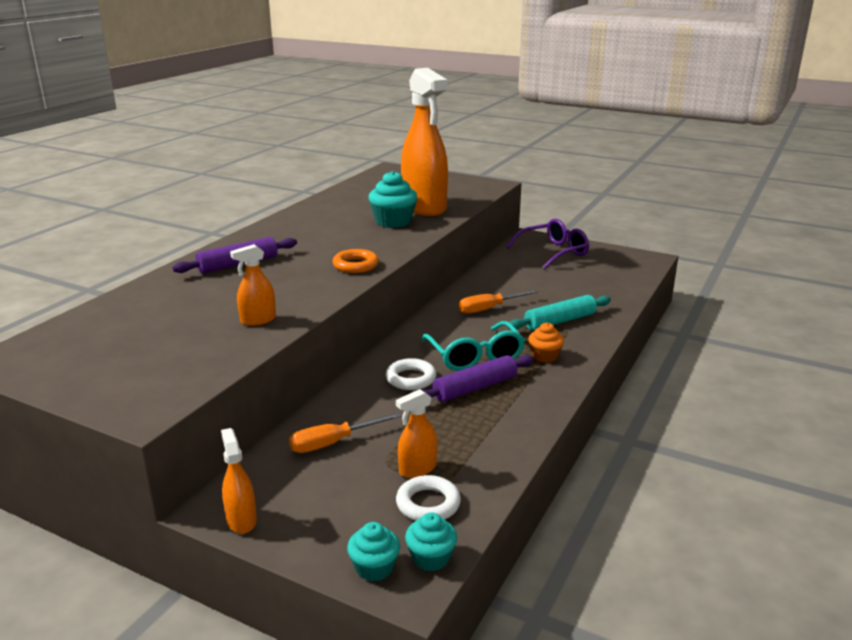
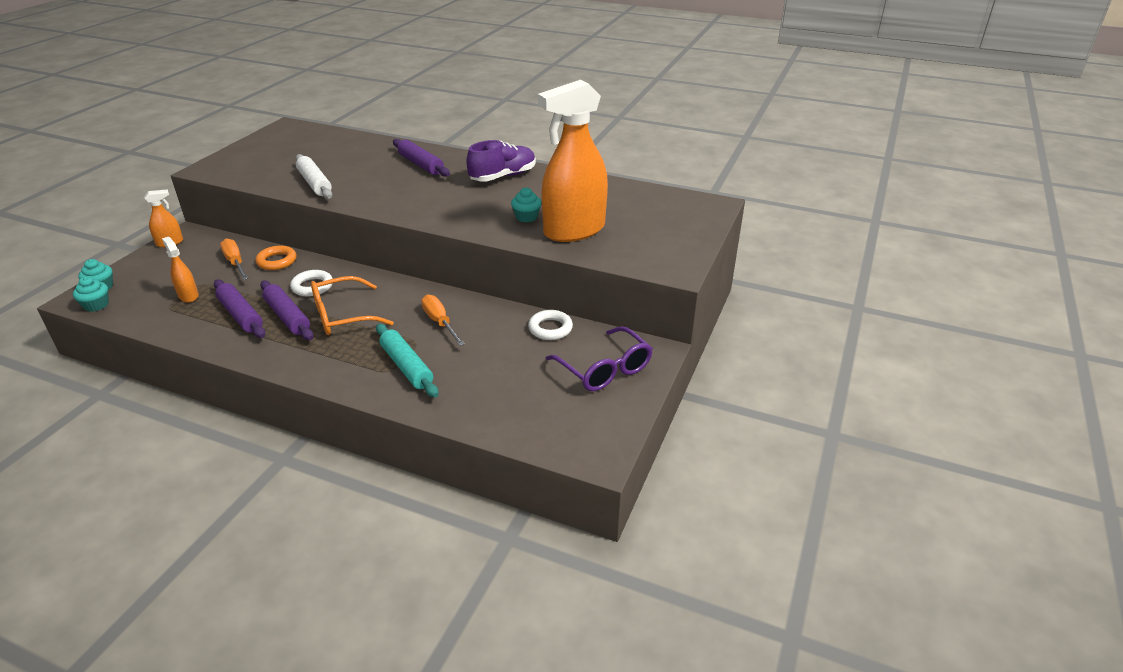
camera: 85 degrees right, 10 degrees up
orange spray bottle [230,244,276,326] -> white rolling pin [296,154,332,199]
orange ring [333,249,379,273] -> orange ring moved to [256,245,297,270]
turquoise cupcake [368,171,418,228] -> turquoise cupcake [511,188,542,222], size x0.61
white ring [396,475,461,521] -> white ring moved to [528,310,573,340]
turquoise glasses [421,321,525,371] -> orange glasses [311,276,394,335]
orange cupcake [528,323,564,363] -> none
none -> purple rolling pin [214,279,266,338]
none -> purple shoe [466,140,536,181]

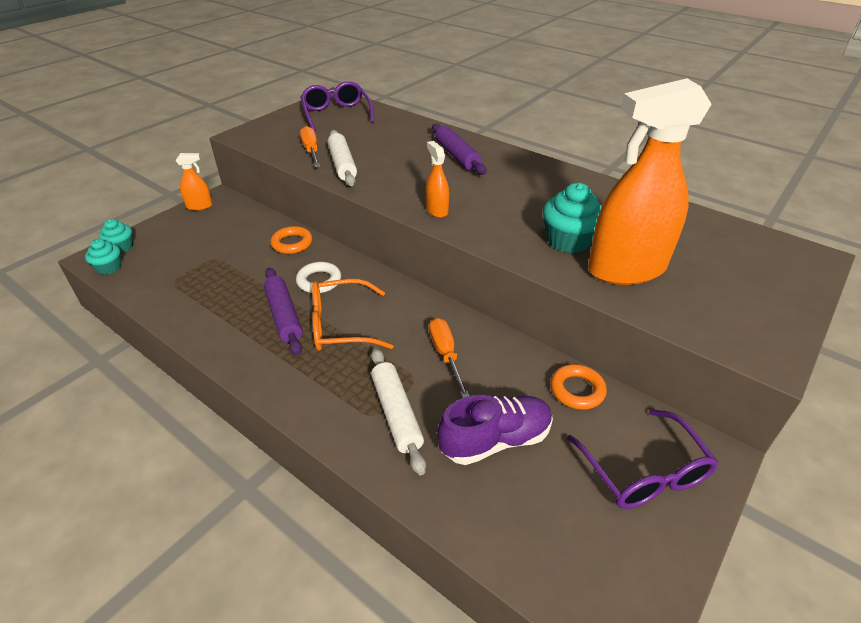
camera: 15 degrees right, 5 degrees up
orange spray bottle [162,237,199,303] -> orange spray bottle moved to [426,141,449,218]
purple rolling pin [214,279,266,338] -> none
orange screwdriver [220,238,248,280] -> orange screwdriver moved to [300,126,320,167]
turquoise rolling pin [376,324,438,398] -> white rolling pin [371,348,426,476]
purple shoe [466,140,536,181] -> purple shoe moved to [437,395,553,465]
turquoise cupcake [511,188,542,222] -> turquoise cupcake [543,183,602,253], size x1.65
white ring [528,310,573,340] -> orange ring [550,364,607,410]
none -> purple glasses [300,81,374,131]

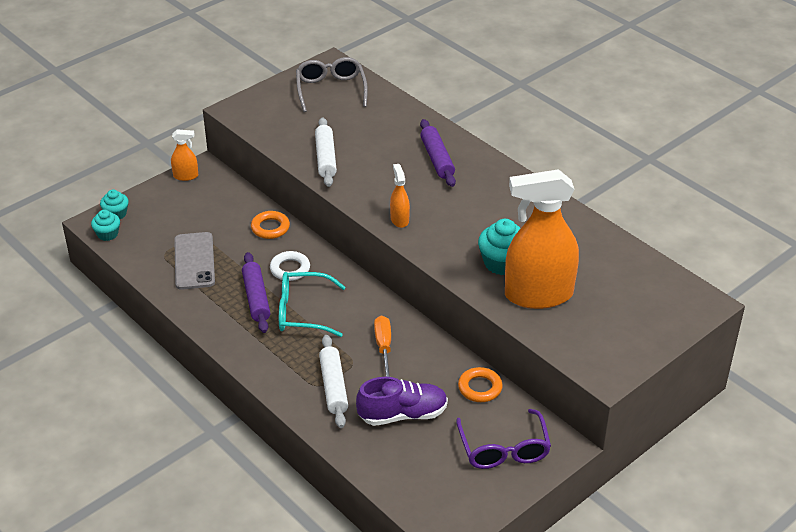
camera: 10 degrees right, 0 degrees up
purple glasses [300,81,374,131] -> grey glasses [296,57,368,112]
orange screwdriver [300,126,320,167] -> none
orange glasses [312,279,394,351] -> turquoise glasses [279,272,346,337]
none -> grey phone [174,232,215,290]

